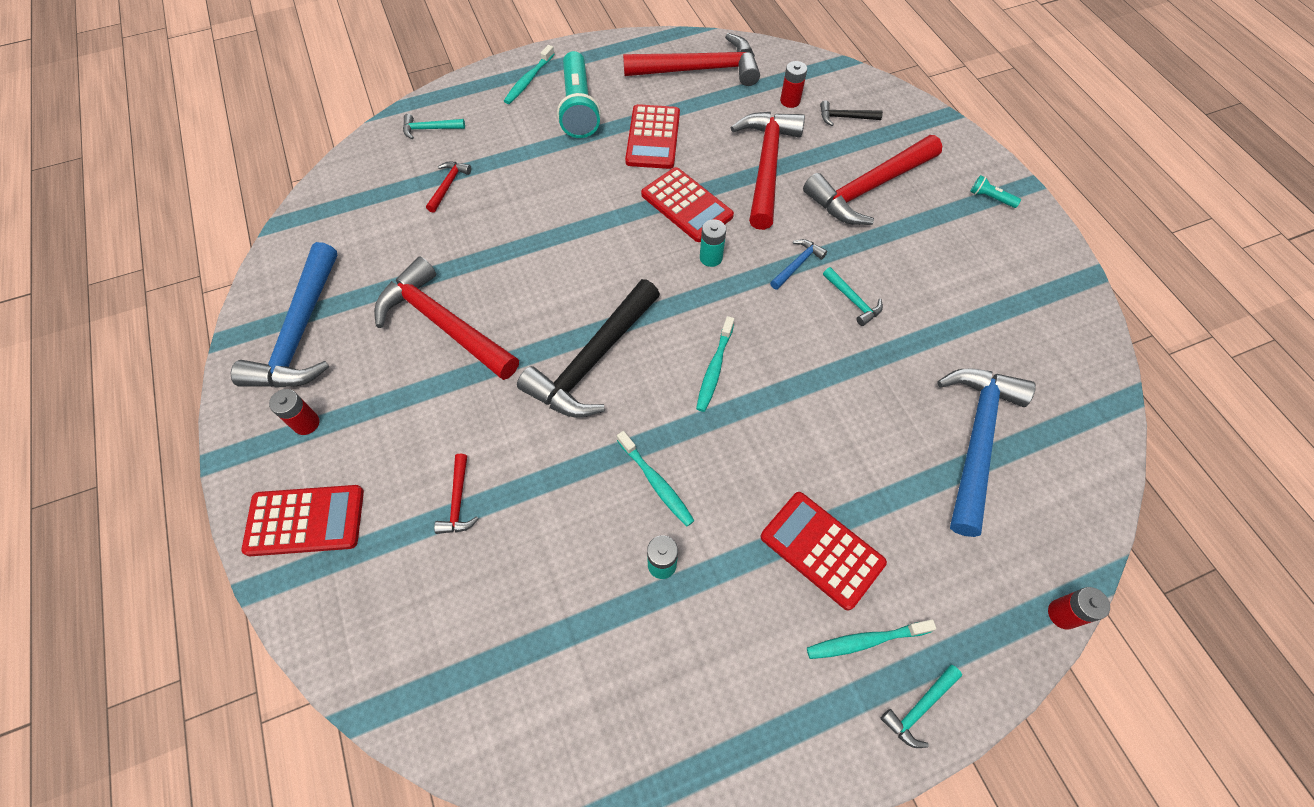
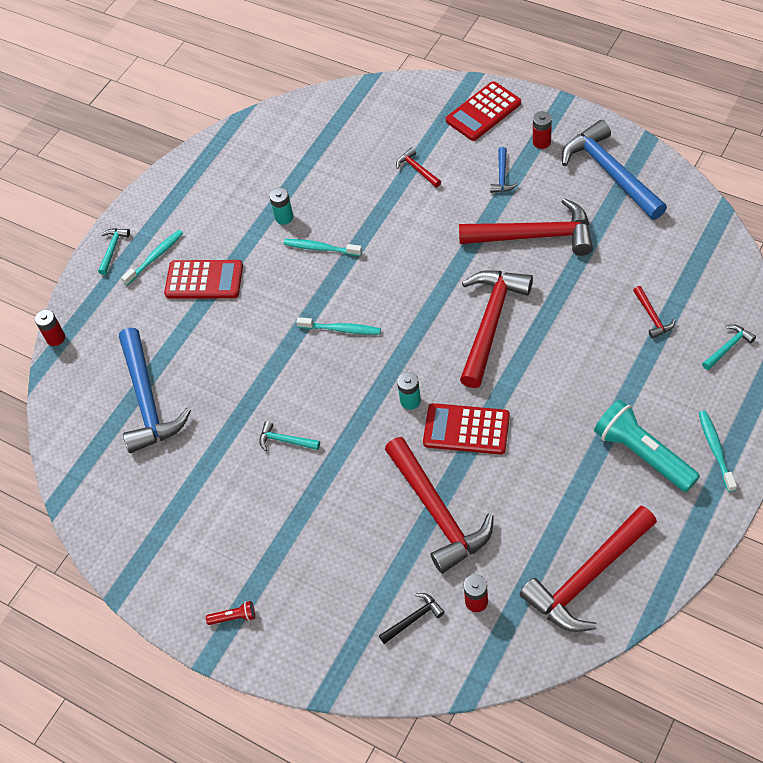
camera: 150 degrees right, 5 degrees down
black hammer [517,279,660,418] -> none
red calculator [625,104,680,169] -> none
turquoise toothbrush [696,316,734,412] -> turquoise toothbrush turned 120 degrees clockwise [296,317,381,335]
blue hammer [770,239,827,290] -> blue hammer moved to [490,147,518,193]
red hammer [803,135,942,225] -> red hammer moved to [460,270,533,388]
turquoise flashlight [970,175,1021,208] -> red flashlight [206,601,255,625]

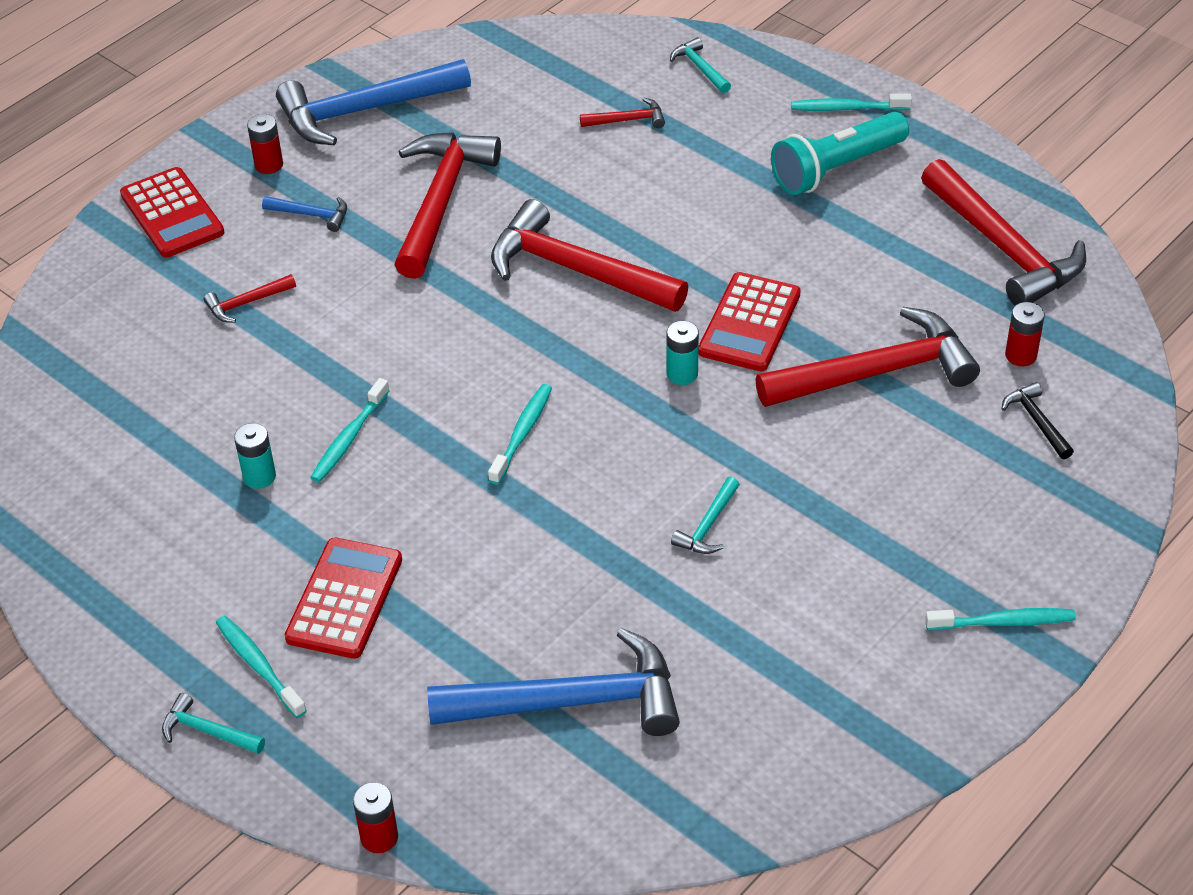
camera: 85 degrees left, 10 degrees down
red flashlight [206,601,255,625] -> turquoise toothbrush [925,608,1076,630]

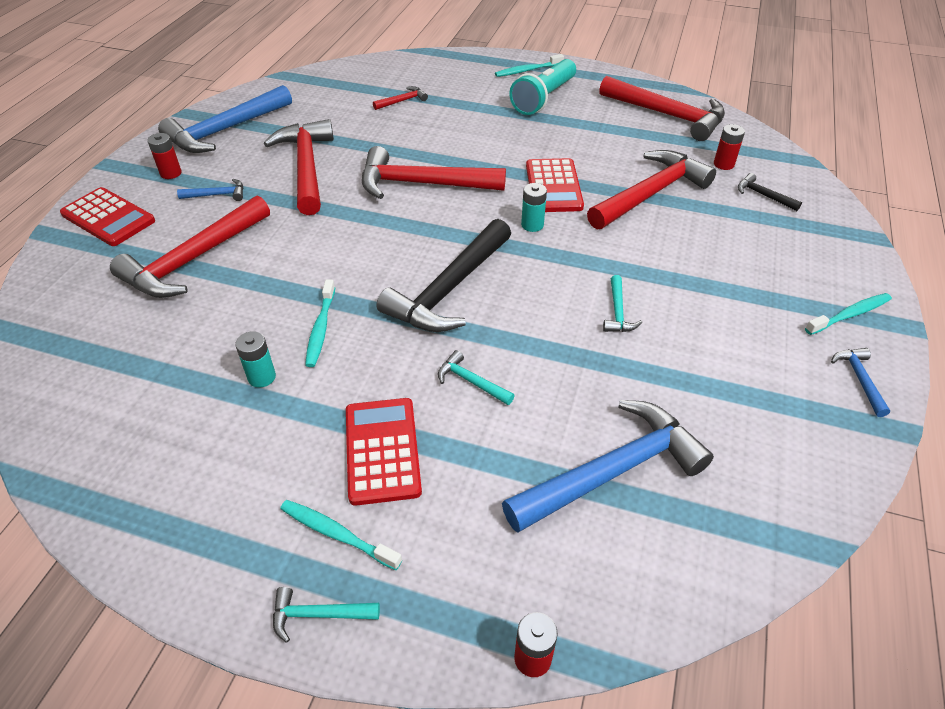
camera: 25 degrees left, 0 degrees up
red hammer [204,274,296,323] -> red hammer [110,195,270,298], size x2.29
turquoise toothbrush [488,384,552,485] -> black hammer [376,219,511,332]
turquoise hammer [670,37,731,93] -> turquoise hammer moved to [438,350,515,405]
none -> blue hammer [831,348,890,417]

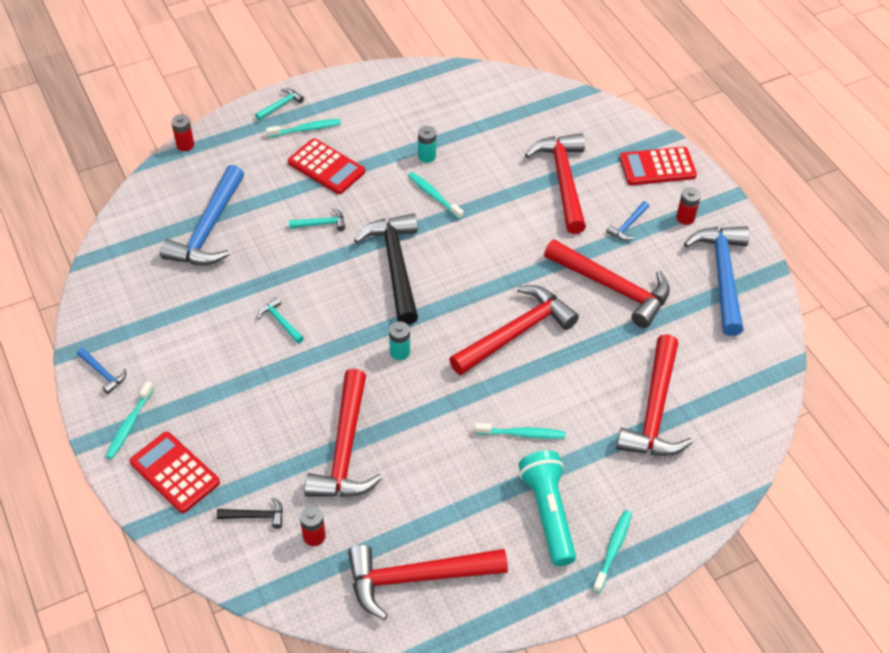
camera: 135 degrees right, 5 degrees up
red hammer [373,86,428,110] -> red hammer [616,334,693,456], size x2.29
red calculator [526,158,584,212] -> red calculator moved to [130,431,220,513]
none -> turquoise toothbrush [475,423,565,439]

